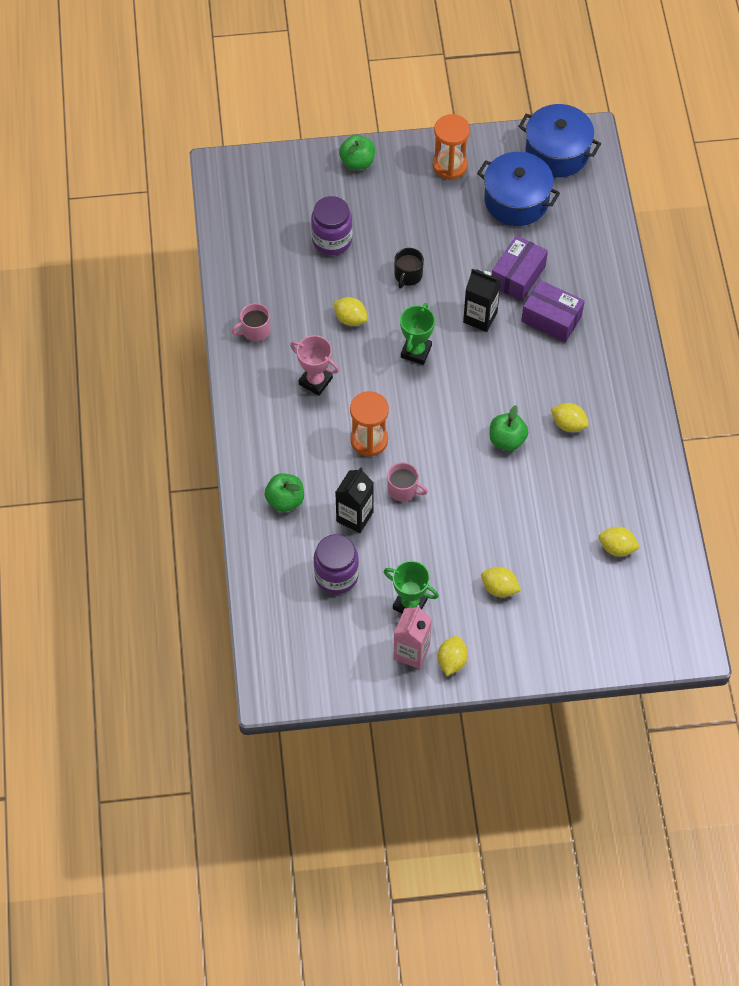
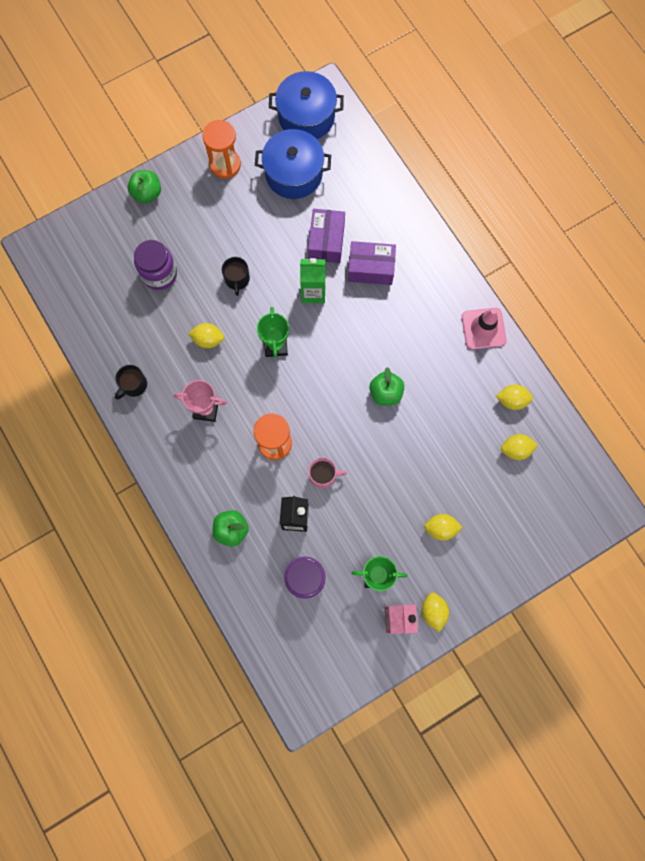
camera: 25 degrees left, 15 degrees up
pink mug [232,303,270,342] -> black mug [115,365,147,399]
black carton [463,269,501,332] -> green carton [300,258,326,303]
yellow lemon [551,403,589,432] -> yellow lemon moved to [496,385,533,410]
none -> pink traffic cone [462,308,507,350]

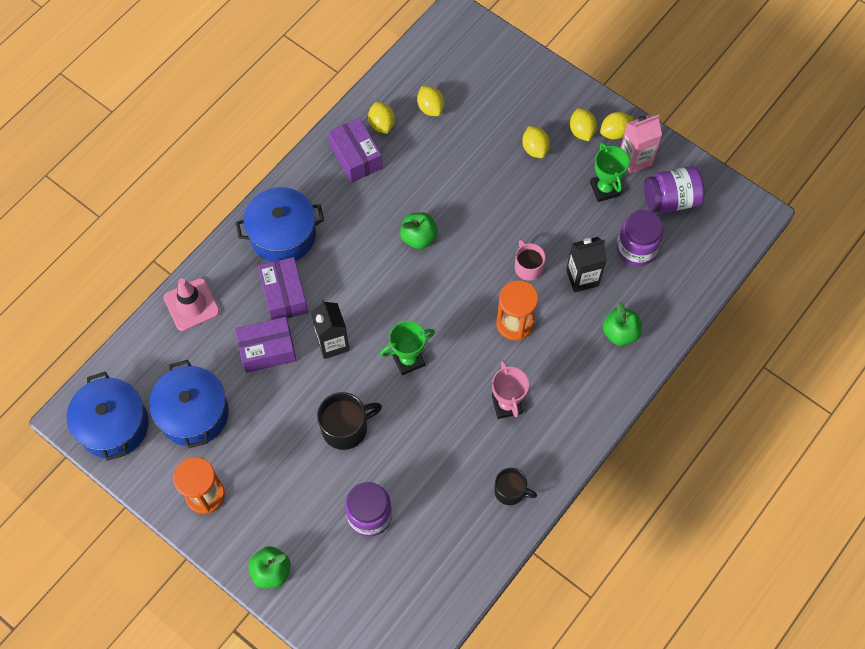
camera: 110 degrees left, 10 degrees down
yellow lemon [188,323,224,348] -> yellow lemon moved to [570,108,597,141]
black mug [222,257,250,296] -> black mug [317,392,382,450], size x1.52
green carton [300,258,326,303] -> black carton [311,300,350,359]
pink traffic cone [462,308,507,350] -> pink traffic cone moved to [164,278,220,331]
none -> blue pot [236,187,324,262]
none -> purple box [328,118,383,183]
none -> purple jar [644,166,705,213]

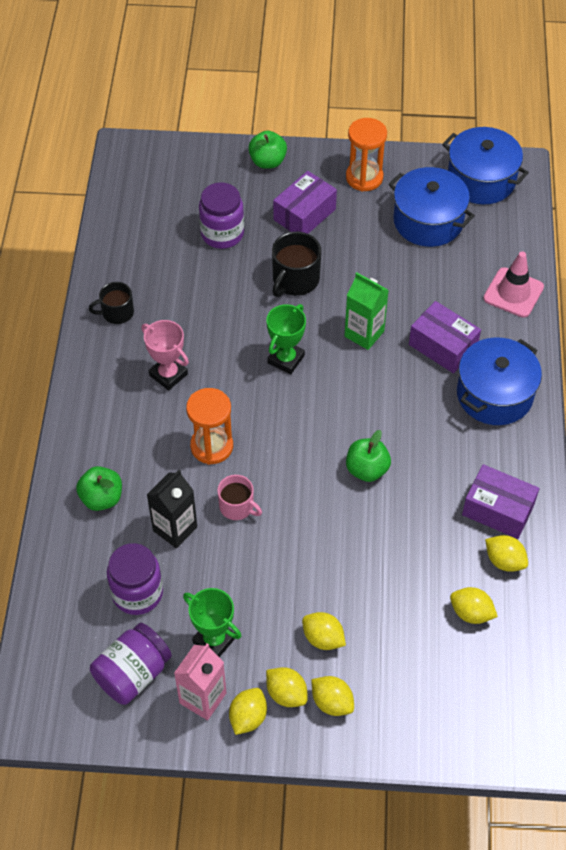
camera: 145 degrees right, 10 degrees down
purple box [235,317,297,373] -> purple box moved to [273,171,337,234]
black carton [311,300,350,359] -> green carton [344,272,389,350]
none -> yellow lemon [311,676,354,716]

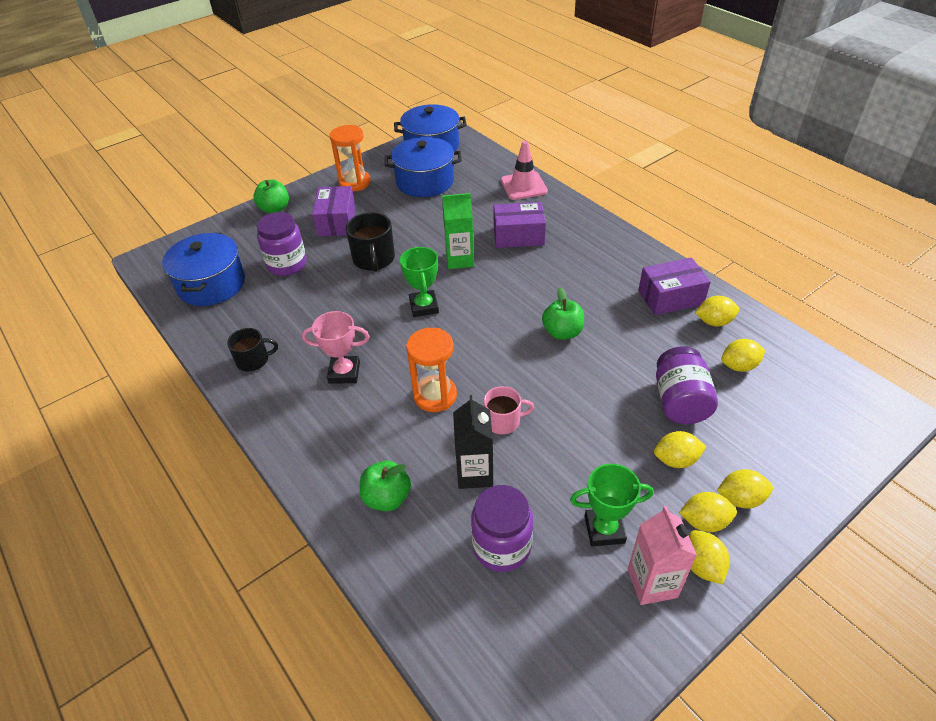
camera: 40 degrees left, 10 degrees down
black mug [89,282,134,324] -> black mug turned 135 degrees counterclockwise [227,328,278,372]
purple jar [90,623,172,705] -> purple jar moved to [656,346,718,424]
blue pot [457,337,542,425] -> blue pot moved to [162,233,245,306]

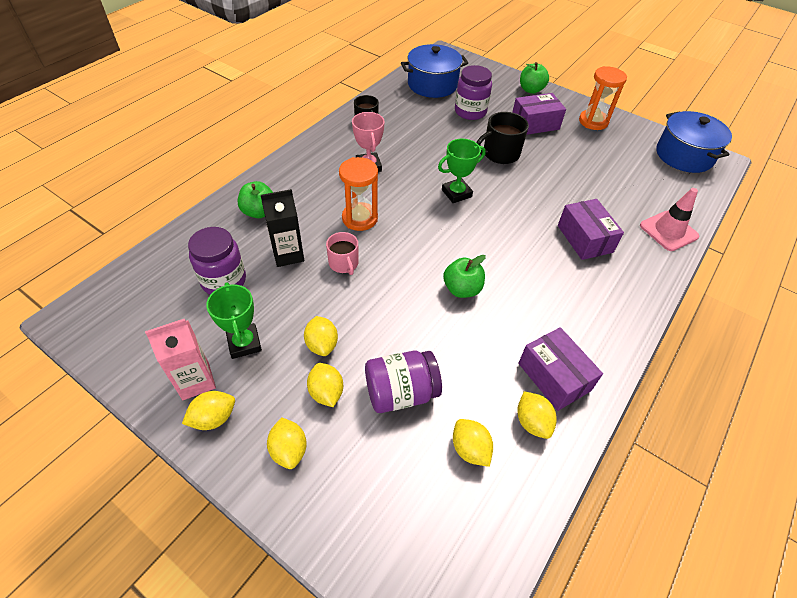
camera: 70 degrees right, 5 degrees up
blue pot [385,137,462,197] -> none
green carton [442,193,474,269] -> none
yellow lemon [679,492,737,532] -> yellow lemon moved to [304,316,338,356]

